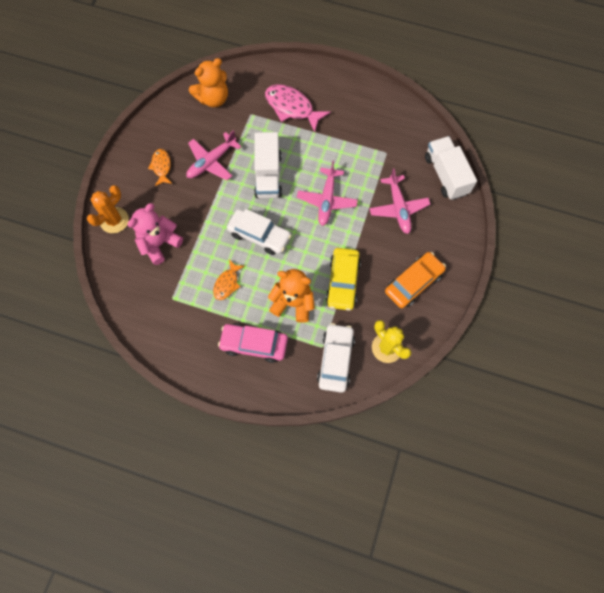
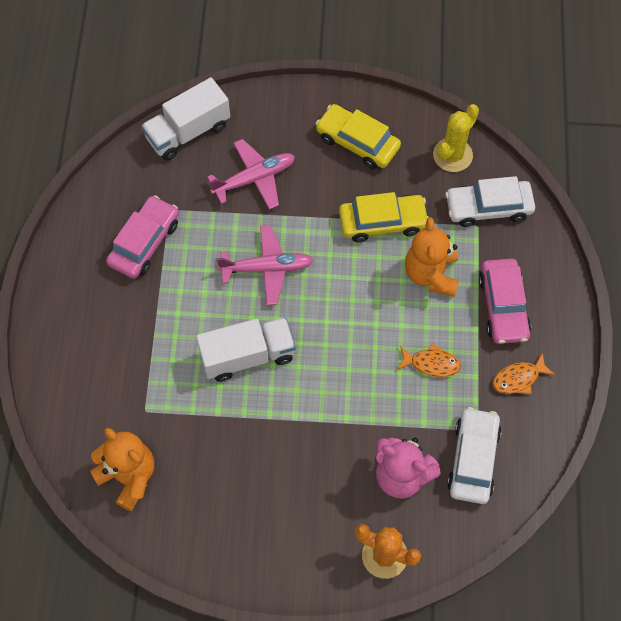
camera: 105 degrees left, 5 degrees down
orange fish [148,149,172,186] -> orange fish moved to [493,353,555,394]
pink plane [186,130,241,180] -> none
white car [227,209,292,255] -> white car moved to [447,407,502,504]
pink fish [265,84,331,132] -> none
orange car [385,252,446,308] -> yellow car [315,104,401,169]
none -> pink car [106,195,179,279]

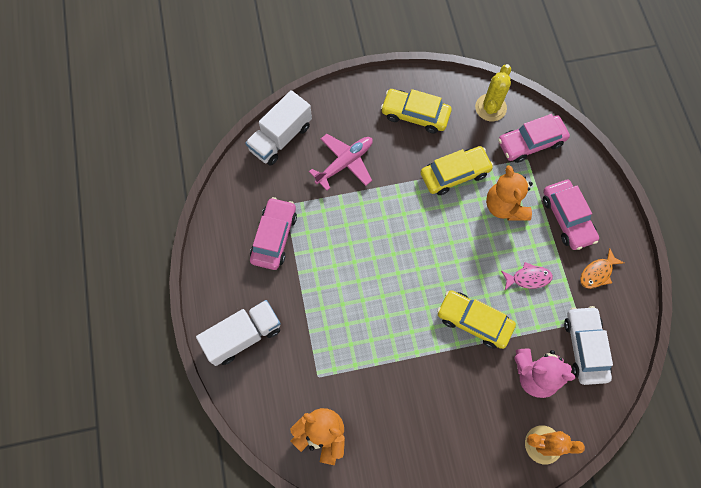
camera: 15 degrees left, 5 degrees up
white truck [196,317,295,382] -> white truck moved to [196,300,281,366]
pink plane [216,225,313,305] -> none
orange fish [397,343,461,377] -> pink fish [501,262,553,290]
white car [445,176,535,227] -> pink car [498,114,570,163]
none -> yellow car [437,290,516,349]

